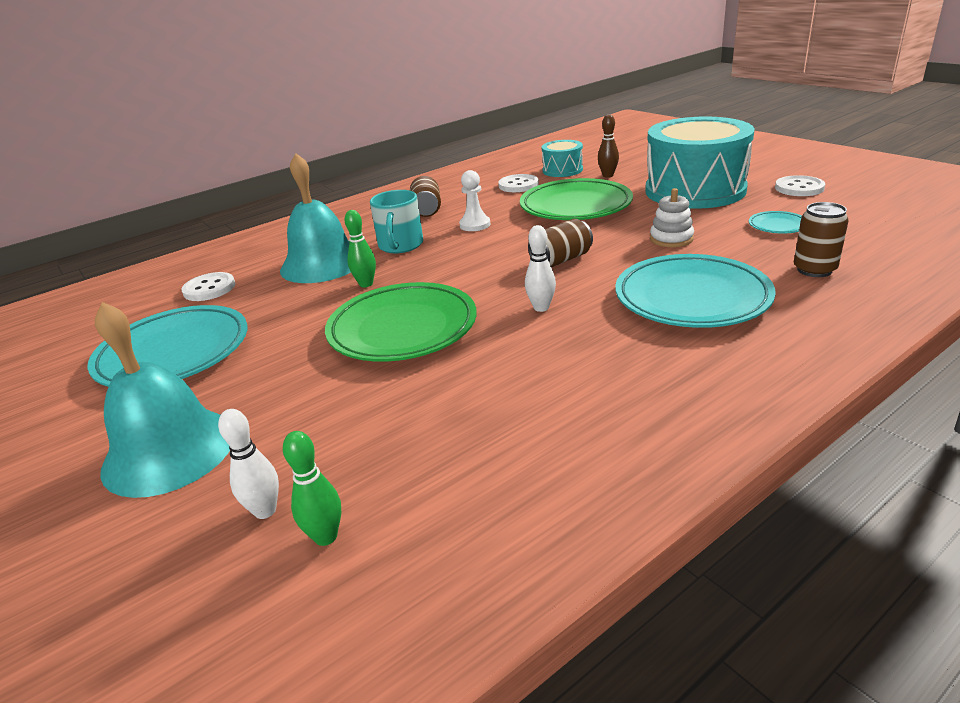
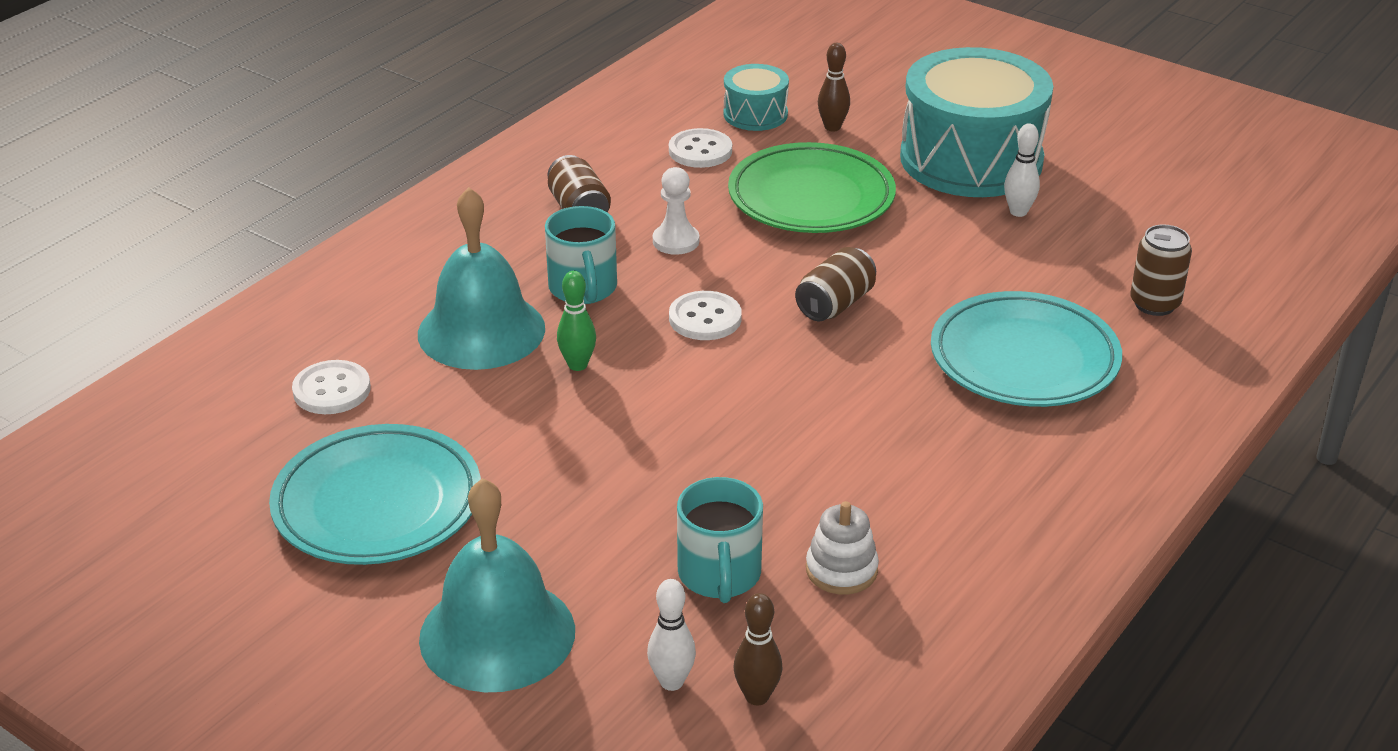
camera: 20 degrees left, 5 degrees up
green bowling pin [283,431,341,546] -> brown bowling pin [733,593,783,705]
green plate [325,282,477,362] -> none
white bowling pin [525,225,556,312] -> white bowling pin moved to [1004,123,1040,217]
white stacking toy [650,188,694,247] -> white stacking toy moved to [806,501,879,595]
turquoise plate [749,211,802,234] -> none
white button [775,175,825,196] -> white button moved to [669,291,742,340]
none -> turquoise mug [677,477,763,603]

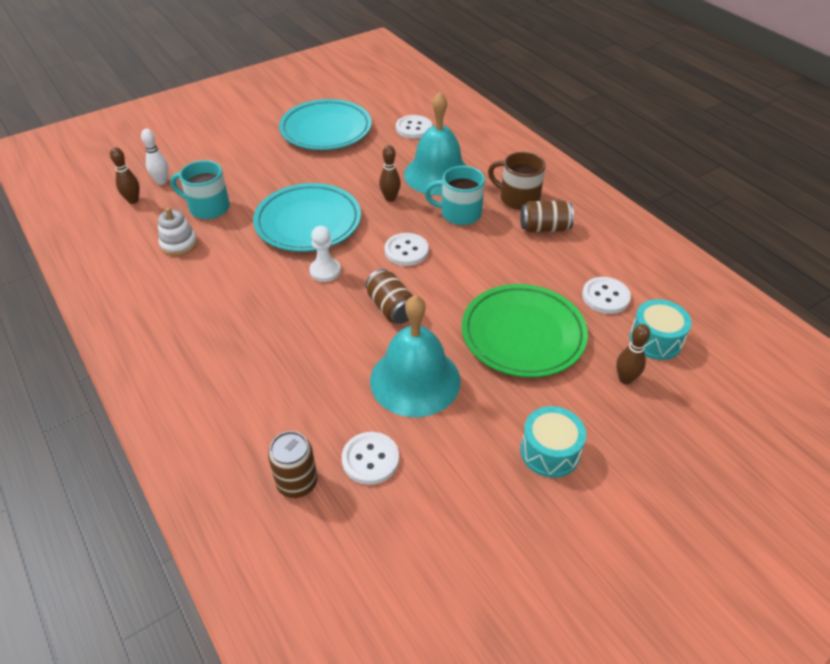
camera: 110 degrees right, 10 degrees up
turquoise bell [419,478,575,692] -> turquoise bell moved to [370,295,461,417]
green bowling pin [557,271,596,371] -> brown bowling pin [379,145,401,202]
white pawn [653,167,699,255] -> white pawn moved to [309,226,341,282]
turquoise drum [900,47,1053,197] -> turquoise drum [520,406,586,478], size x0.47
turquoise plate [931,291,1122,407] -> turquoise plate moved to [253,183,361,252]
white bowling pin [1004,123,1040,217] -> none
none -> white button [342,432,399,485]
none -> brown mug [488,152,546,210]

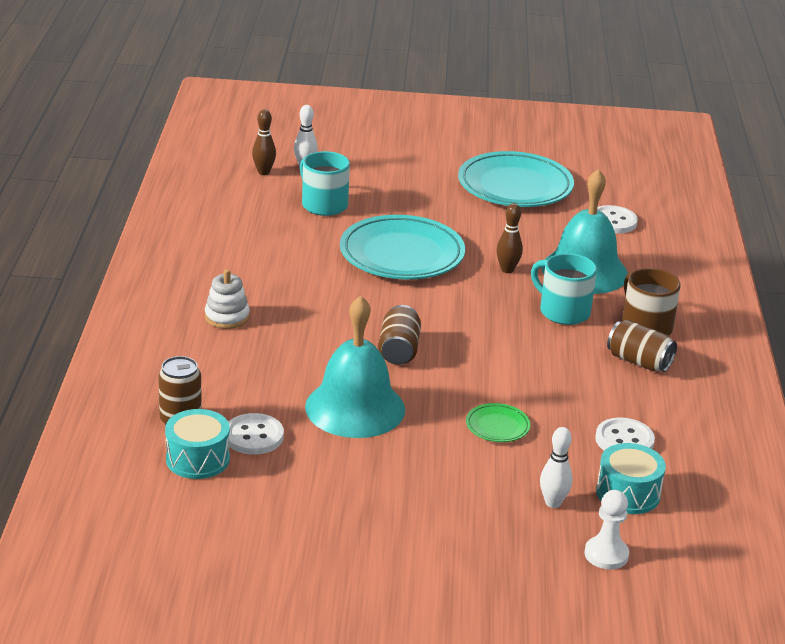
camera: 35 degrees right, 15 degrees down
white stacking toy [158,207,197,256] -> white stacking toy moved to [205,269,250,329]
white pawn [309,226,341,282] -> white pawn moved to [584,490,629,569]
white button [385,233,429,266] -> none
green plate [462,284,588,378] -> green plate [466,403,530,442], size x0.44
turquoise drum [520,406,586,478] -> turquoise drum moved to [165,409,230,479]
brown bowling pin [616,324,650,384] -> white bowling pin [540,427,573,508]

